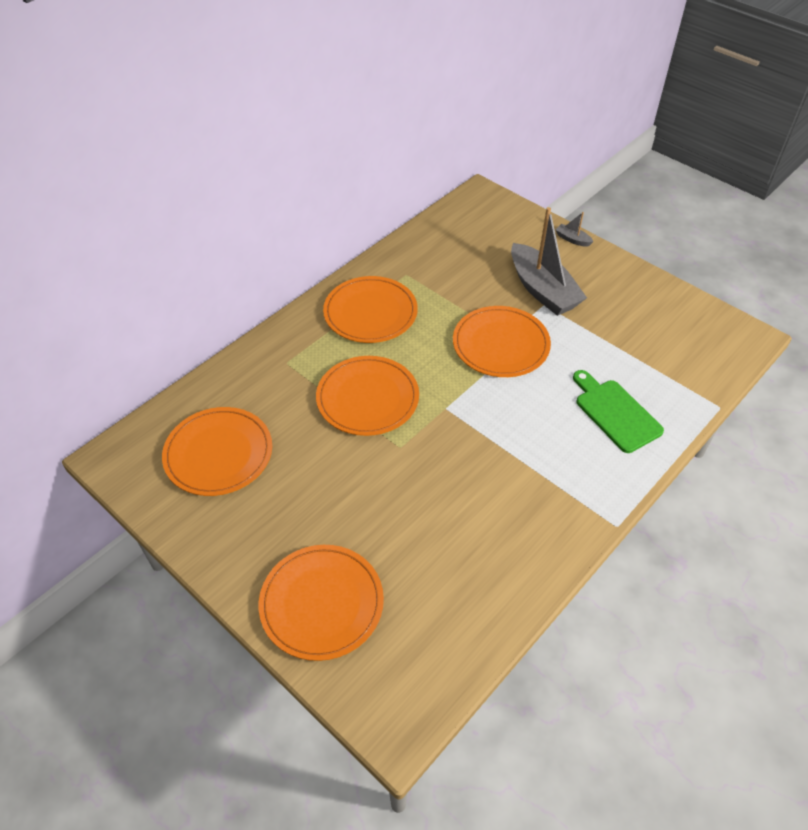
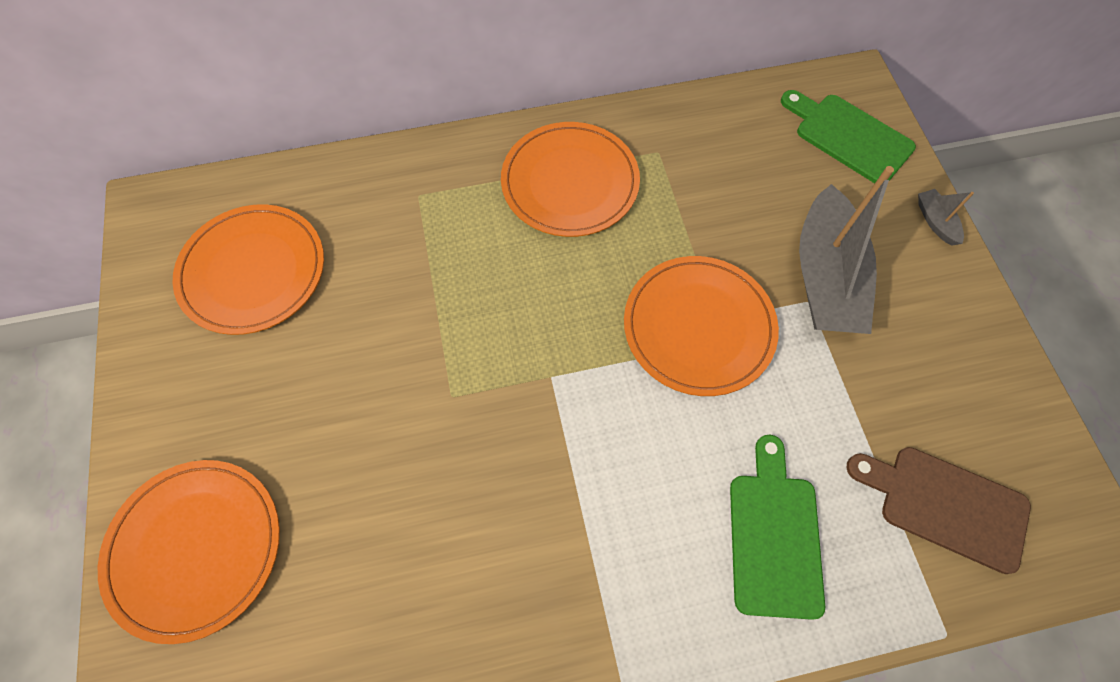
camera: 35 degrees right, 15 degrees up
orange plate [316,356,419,436] -> none
none -> green cutting board [781,90,916,183]
none -> brown cutting board [847,447,1031,574]

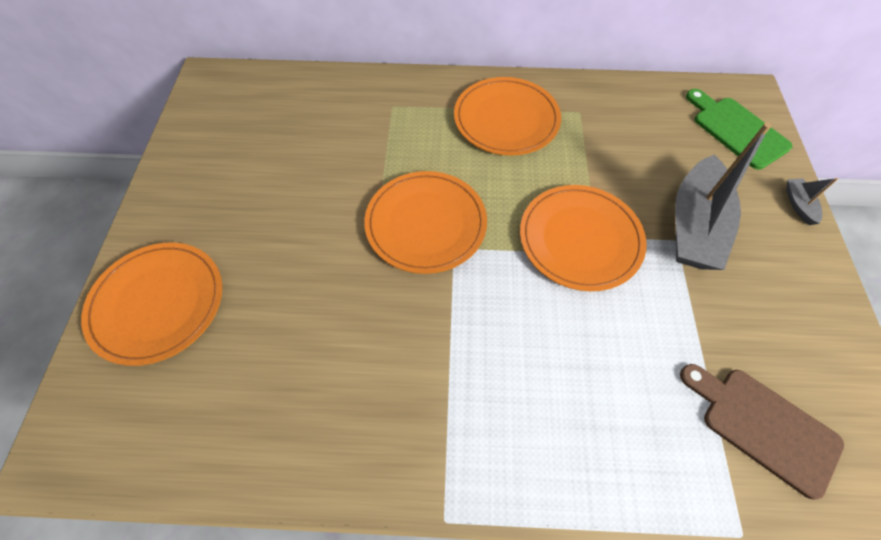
camera: 15 degrees right, 5 degrees down
orange plate [172,204,324,335] -> orange plate moved to [364,171,487,274]
green cutting board [730,435,825,620] -> none

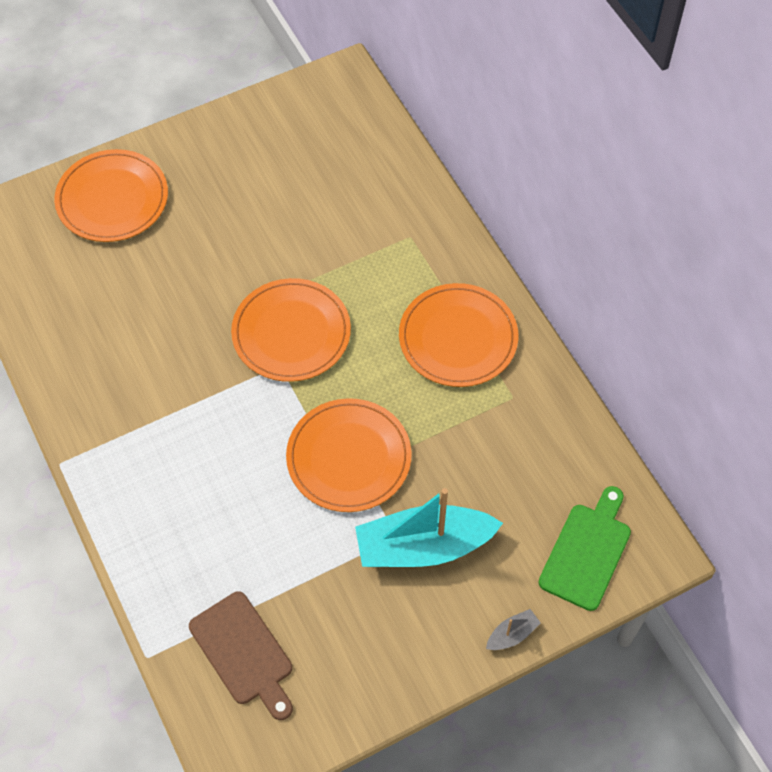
camera: 60 degrees right, 0 degrees up
grey boat [675,123,771,270] -> turquoise boat [355,488,503,567]
brown cutting board [680,364,844,500] -> brown cutting board turned 135 degrees clockwise [189,591,293,720]

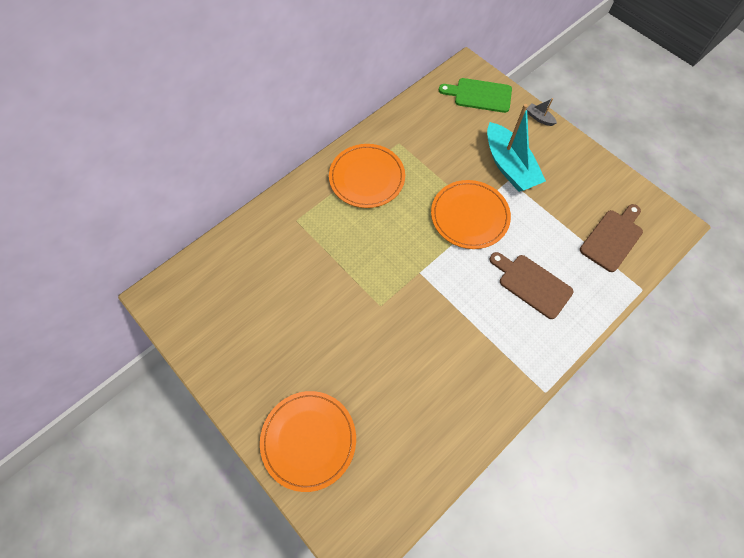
camera: 105 degrees left, 5 degrees up
orange plate [231,278,351,382] -> none
none -> brown cutting board [490,252,574,319]

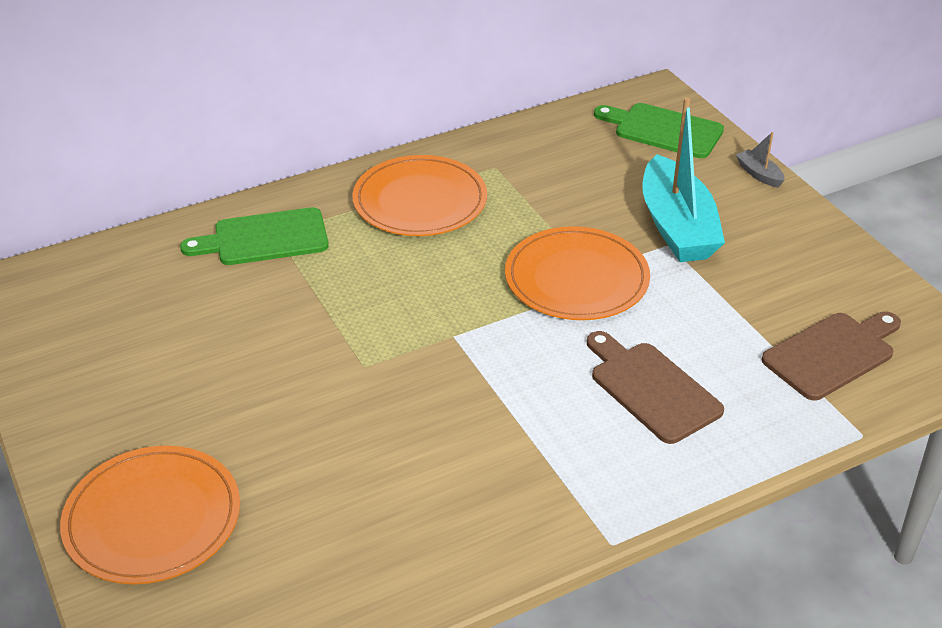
camera: 15 degrees right, 25 degrees down
none -> green cutting board [180,207,329,265]

